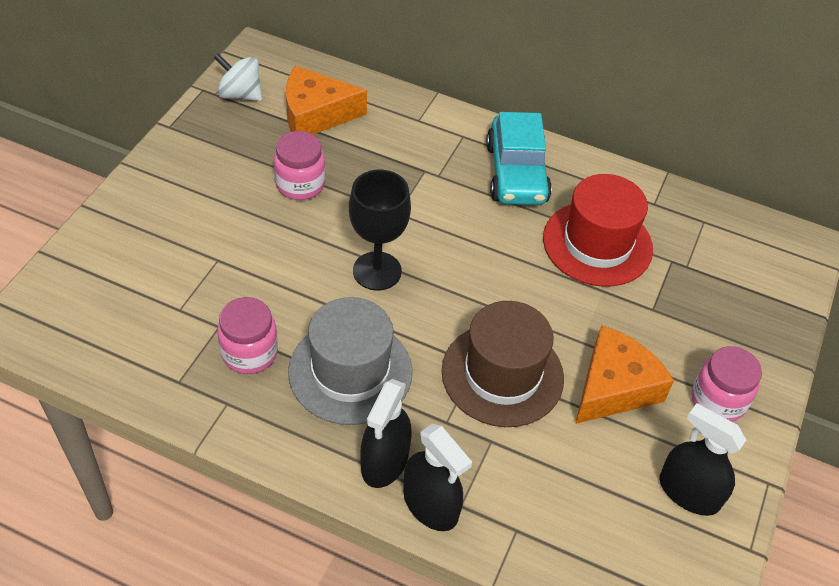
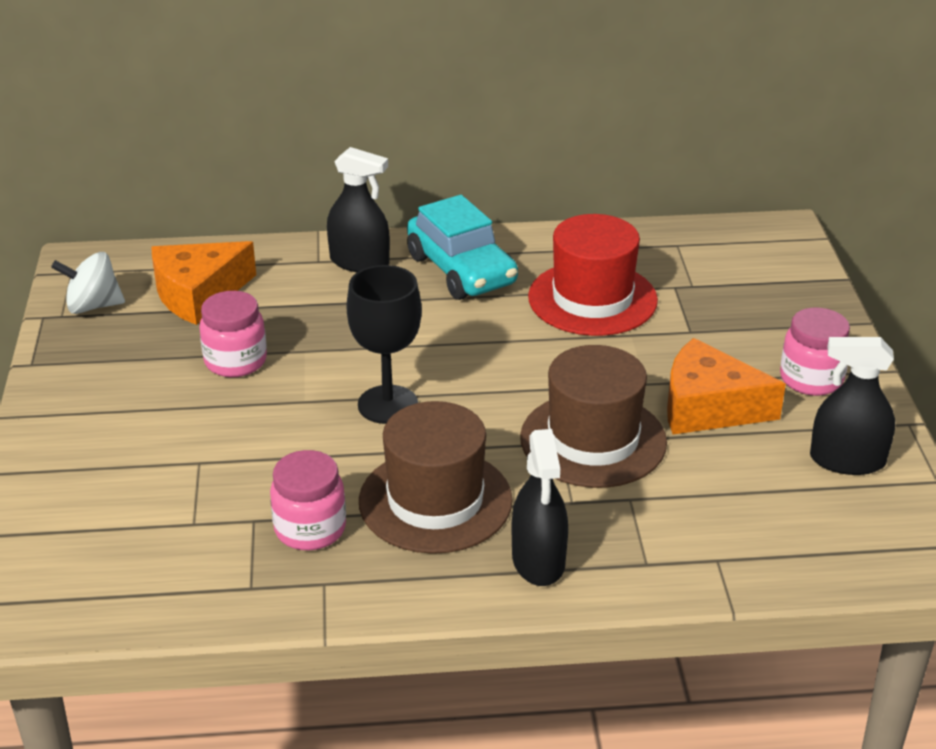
camera: 25 degrees left, 15 degrees down
grey hat [288,297,413,425] -> brown hat [359,401,513,554]
black spray bottle [404,424,472,531] -> black spray bottle moved to [327,147,390,272]
orange cheese [575,325,674,424] -> orange cheese turned 90 degrees counterclockwise [667,338,786,435]

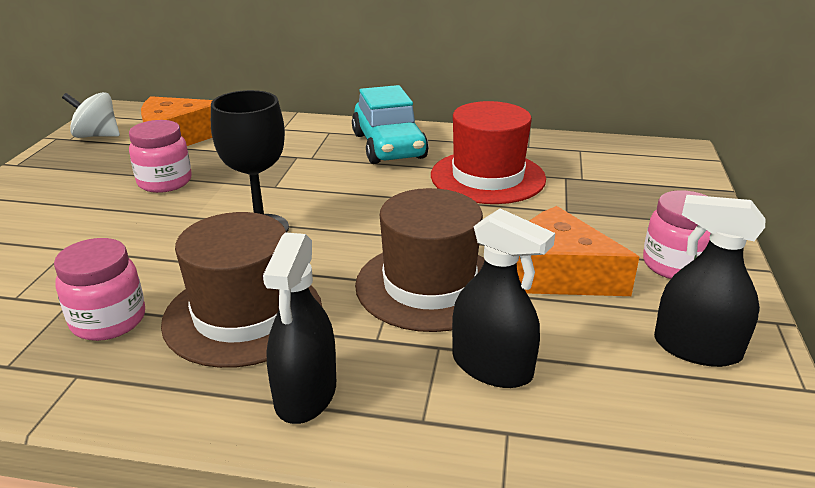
camera: 15 degrees right, 5 degrees down
black spray bottle [327,147,390,272] -> black spray bottle moved to [452,208,555,388]

